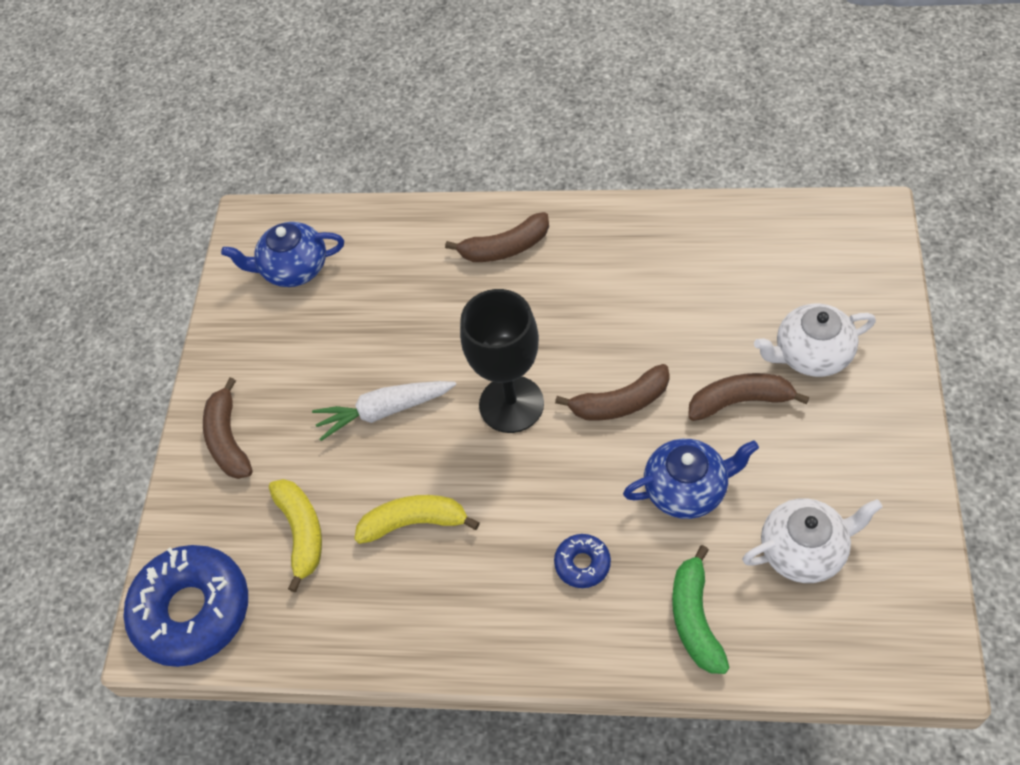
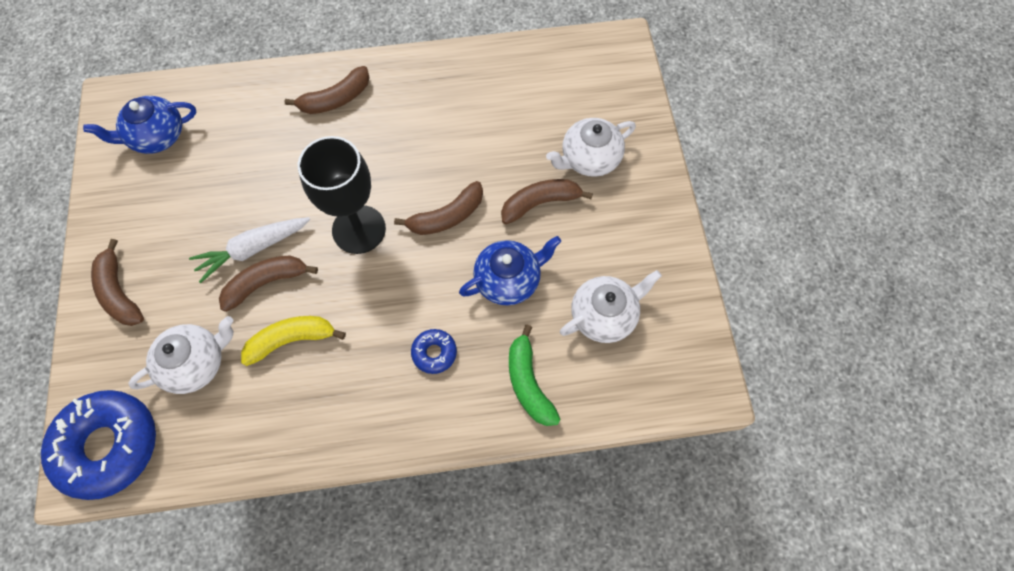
camera: 20 degrees left, 10 degrees up
yellow banana [269,479,322,592] -> white teapot [128,316,234,394]
none -> brown banana [219,255,318,312]

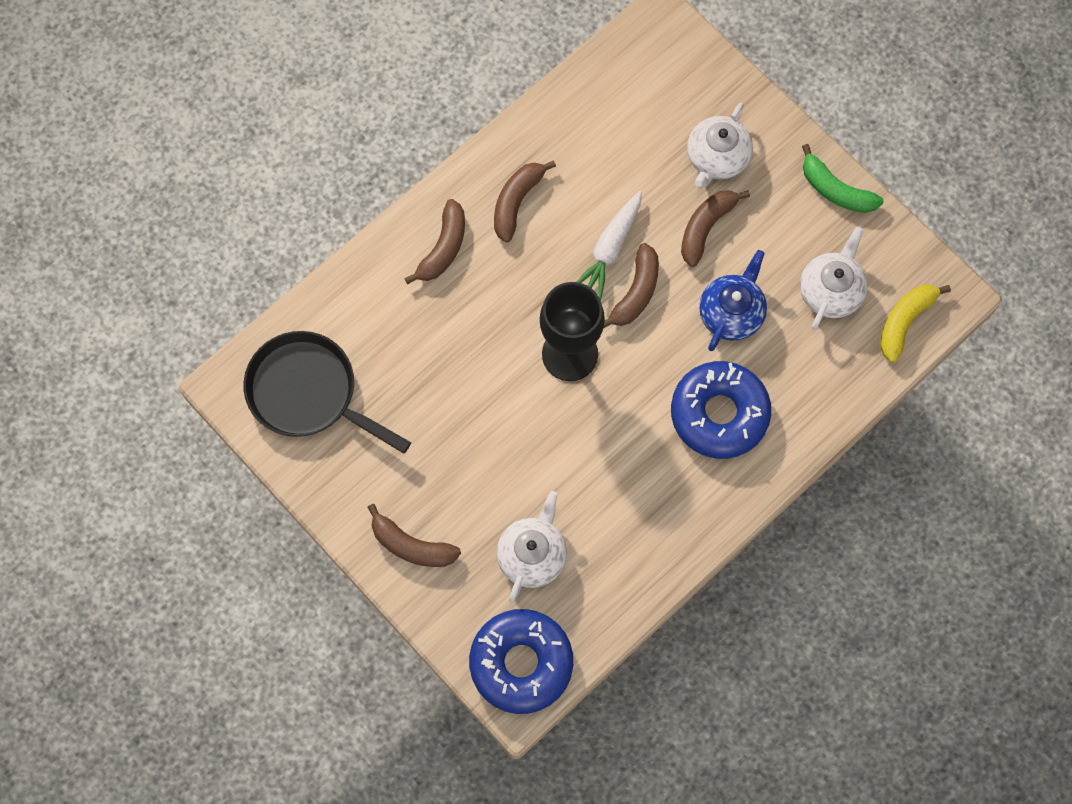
camera: 35 degrees left, 5 degrees up
blue teapot [83,96,196,154] -> black pan [244,331,411,454]
white carrot [189,217,310,283] -> white carrot moved to [577,191,642,301]
brown banana [219,255,318,312] -> brown banana moved to [494,160,556,242]
yellow banana [241,316,346,366] -> yellow banana moved to [880,285,951,362]
blue donut [411,329,457,374] -> blue donut [671,361,771,459], size x2.20
green banana [509,325,561,426] -> green banana moved to [802,144,883,213]

